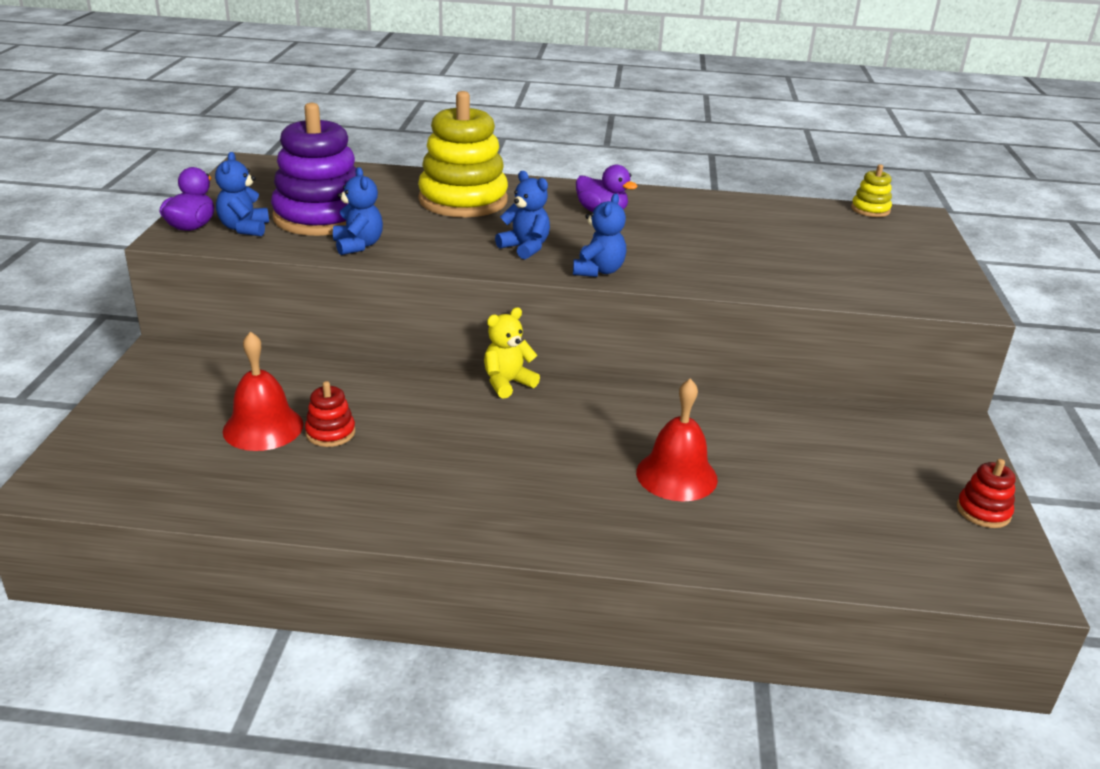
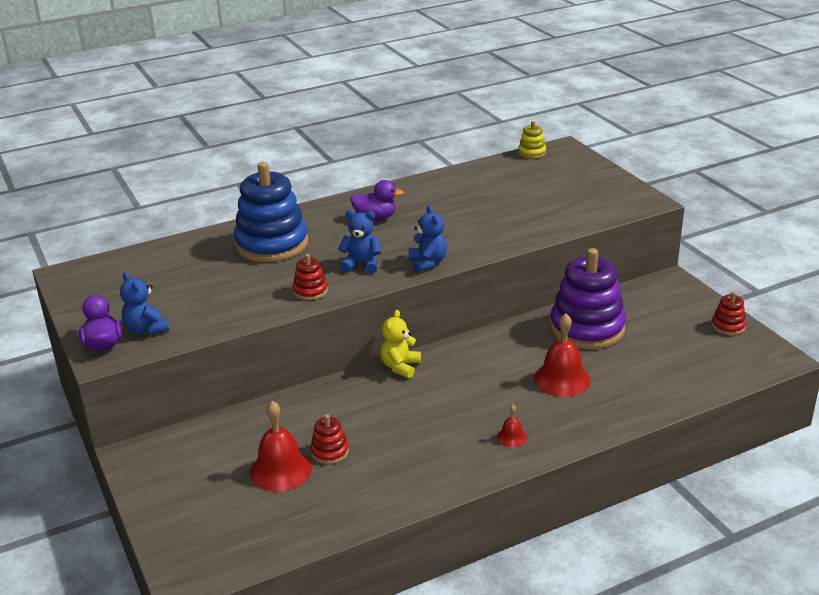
camera: 30 degrees left, 0 degrees up
purple stacking toy [271,103,357,236] -> purple stacking toy moved to [550,248,626,349]
blue teddy bear [333,167,383,255] -> none
yellow stacking toy [418,91,508,217] -> blue stacking toy [234,162,308,262]
none -> red stacking toy [293,254,328,300]
none -> red bell [497,404,527,447]

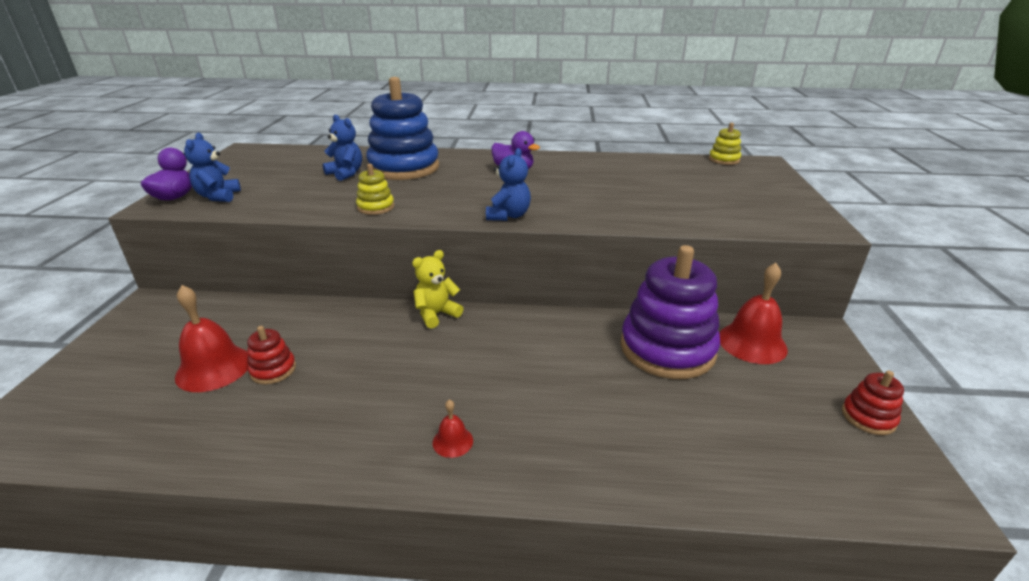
camera: 30 degrees right, 0 degrees up
red stacking toy [293,254,328,300] -> yellow stacking toy [356,164,394,215]
blue teddy bear [338,210,381,274] -> blue teddy bear moved to [323,115,362,181]
red bell [534,313,591,397] -> red bell moved to [719,263,788,364]

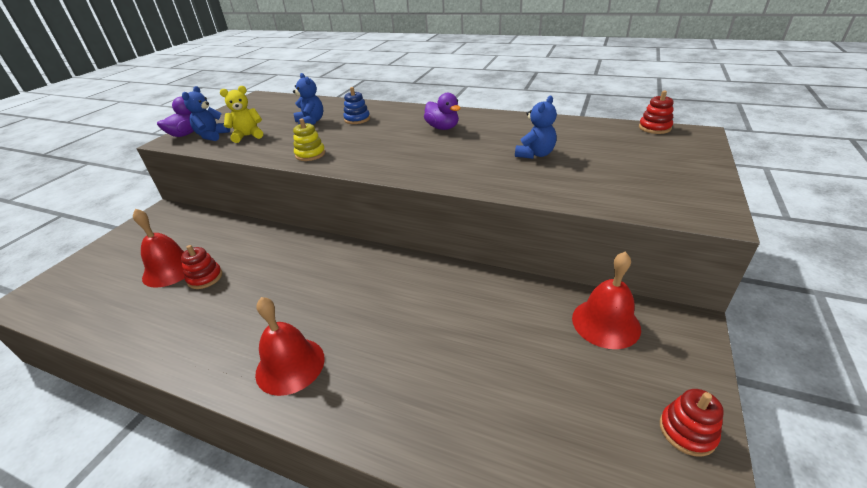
camera: 20 degrees right, 5 degrees up
blue stacking toy [366,77,439,180] -> blue stacking toy [343,87,370,124], size x0.44
yellow teddy bear [412,250,463,329] -> yellow teddy bear moved to [220,86,263,143]
red bell [433,400,473,458] -> red bell [255,297,325,396], size x2.01
blue teddy bear [486,148,531,221] -> blue teddy bear moved to [515,96,557,159]
purple stacking toy [620,245,720,379] -> none
yellow stacking toy [709,123,741,165] -> red stacking toy [639,91,674,134]

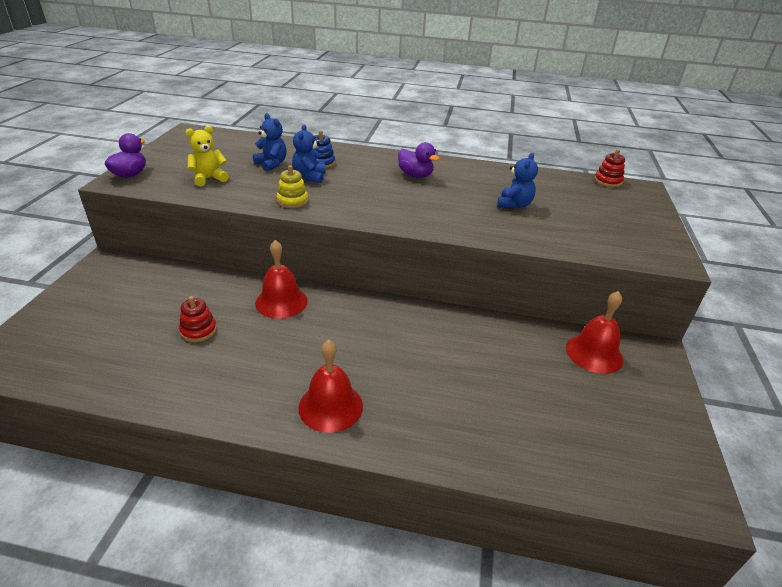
camera: 15 degrees left, 0 degrees up
red bell [133,208,185,288] -> red bell moved to [255,240,308,319]
blue teddy bear [182,86,230,141] -> blue teddy bear moved to [292,125,326,183]
red stacking toy [660,389,724,457] -> none

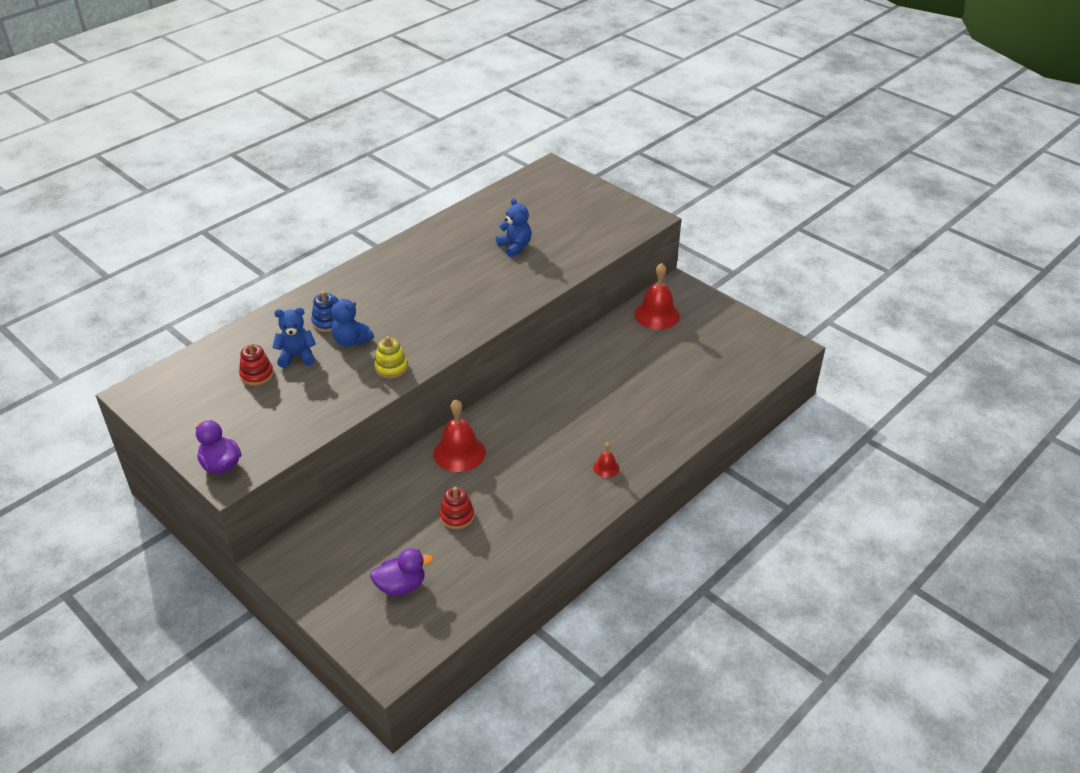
camera: 55 degrees left, 5 degrees up
yellow teddy bear [185,126,228,187] -> none
red bell [298,340,363,433] -> red bell [593,442,619,478], size x0.50
purple duck [398,142,440,178] -> purple duck moved to [370,548,433,596]
red stacking toy [594,149,625,187] -> red stacking toy moved to [239,343,274,386]

